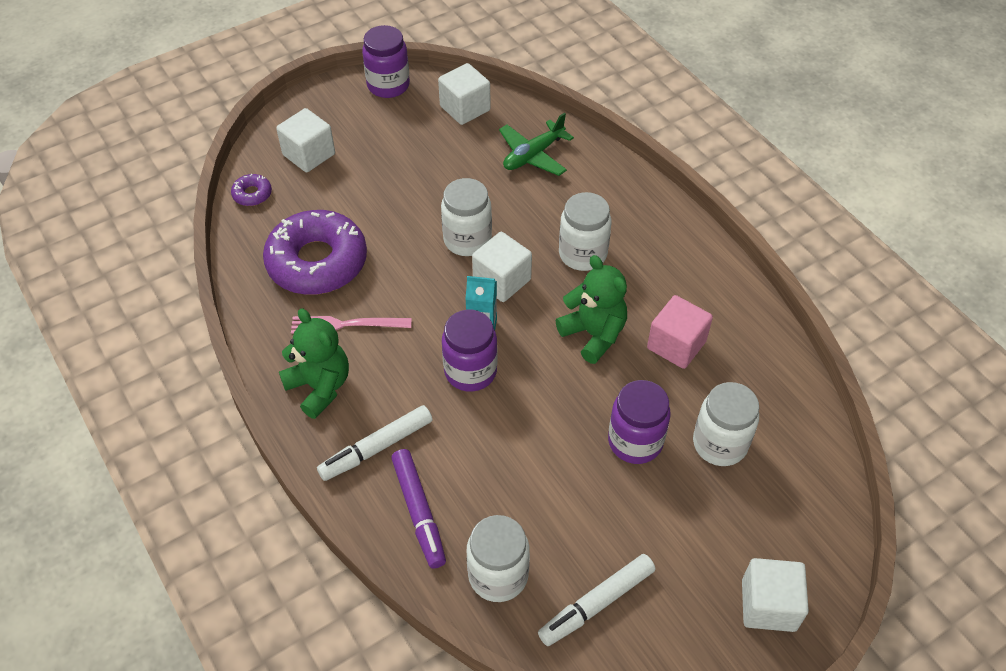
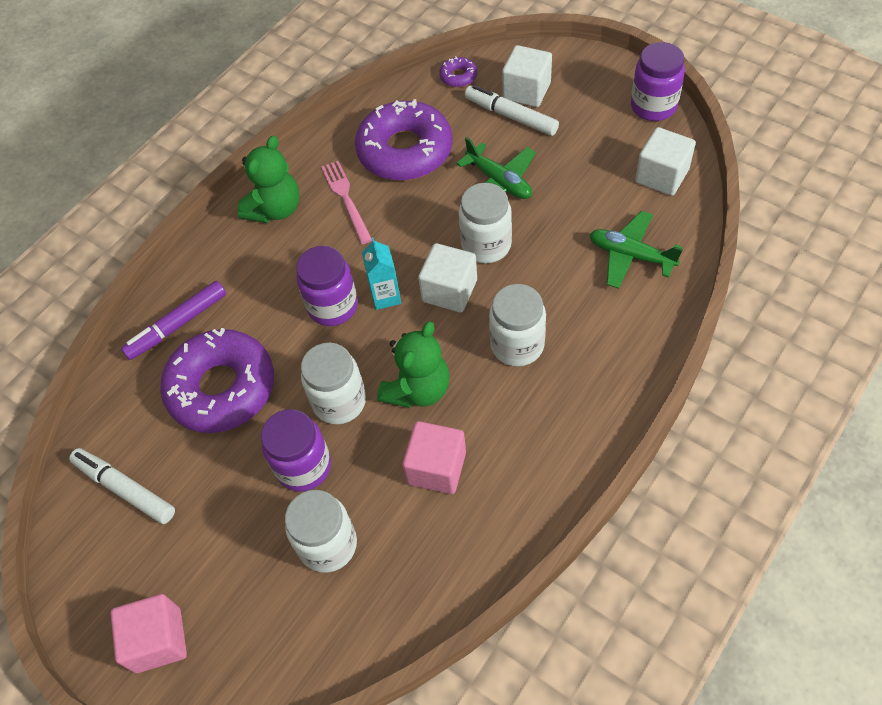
camera: 75 degrees right, 5 degrees up
white marker [317,405,433,481] -> white marker moved to [465,85,559,136]
white jar [467,515,530,602] -> white jar moved to [301,343,366,424]
white cube [742,558,809,632] -> pink cube [110,594,187,673]
none -> purple donut [160,328,274,433]
none -> green plane [457,137,536,199]

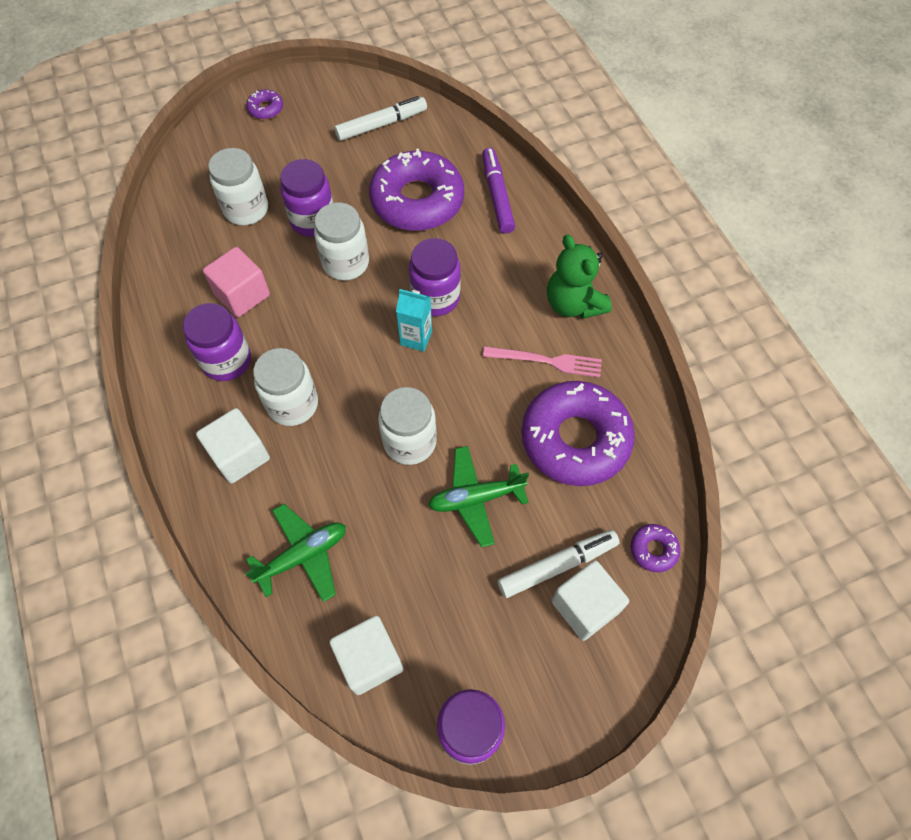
camera: 115 degrees right, 5 degrees up
pink cube [110,594,187,673] -> purple donut [246,90,283,119]
green teddy bear [377,321,450,408] -> none
white cube [418,243,477,312] -> white cube moved to [196,408,270,484]
none -> purple jar [183,303,251,381]

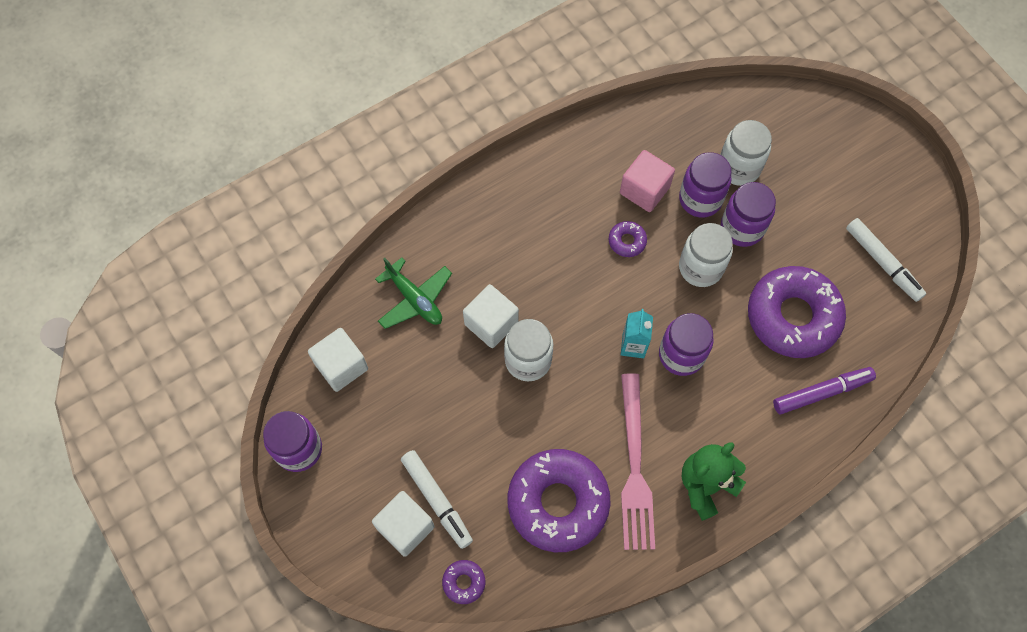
camera: 80 degrees right, 5 degrees up
purple jar [183,303,251,381] -> purple jar moved to [679,152,732,218]
white cube [196,408,270,484] -> white cube moved to [463,284,519,348]
purple donut [246,90,283,119] -> purple donut moved to [609,221,647,257]
white jar [253,348,318,426] -> none
green plane [428,446,529,547] -> none
pink fork [483,346,602,378] -> pink fork [621,373,655,550], size x1.57

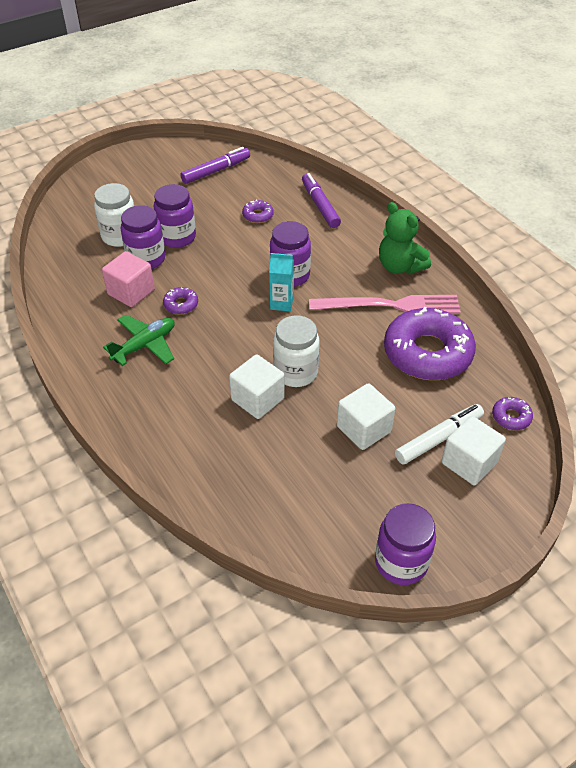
camera: 90 degrees left, 20 degrees down
white cube [308,328,368,392] -> white cube moved to [337,383,395,450]
green plane [375,257,452,329] -> green plane moved to [103,315,175,366]
white jar [679,223,733,287] -> none
purple donut [748,266,846,358] -> purple donut [242,199,274,223], size x0.41
white marker [846,218,926,302] -> purple marker [180,147,250,184]

